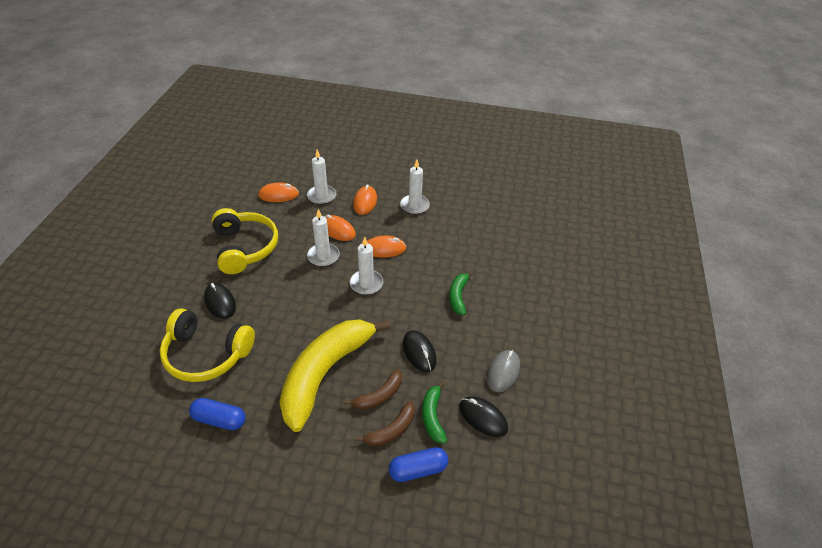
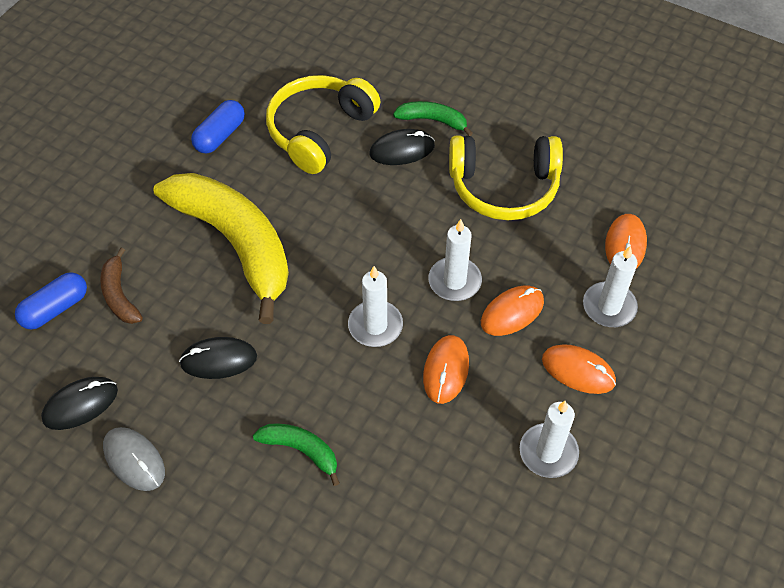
camera: 110 degrees right, 10 degrees up
brown banana [343,369,402,410] -> none
blue capsule [389,447,448,482] -> blue capsule turned 45 degrees clockwise [15,272,87,330]
green banana [422,381,447,444] -> green banana moved to [393,101,473,136]

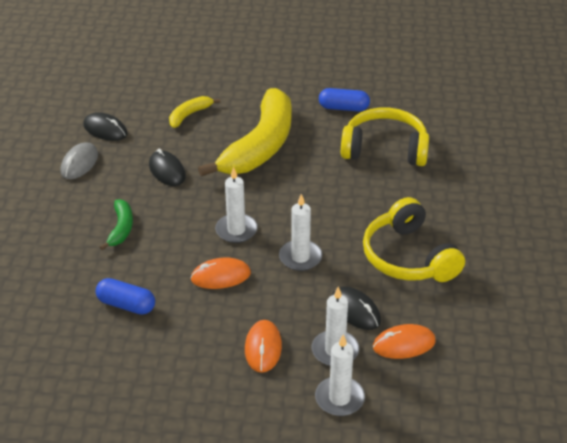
camera: 65 degrees right, 15 degrees down
blue capsule [15,272,87,330] -> blue capsule moved to [96,278,155,314]
brown banana [100,248,143,324] -> yellow banana [169,96,220,128]
black mouse [370,129,435,165] -> black mouse moved to [332,287,381,330]
green banana [393,101,473,136] -> none
orange mouse [481,286,544,336] -> none
white candle [520,401,579,478] -> white candle moved to [315,334,365,416]

